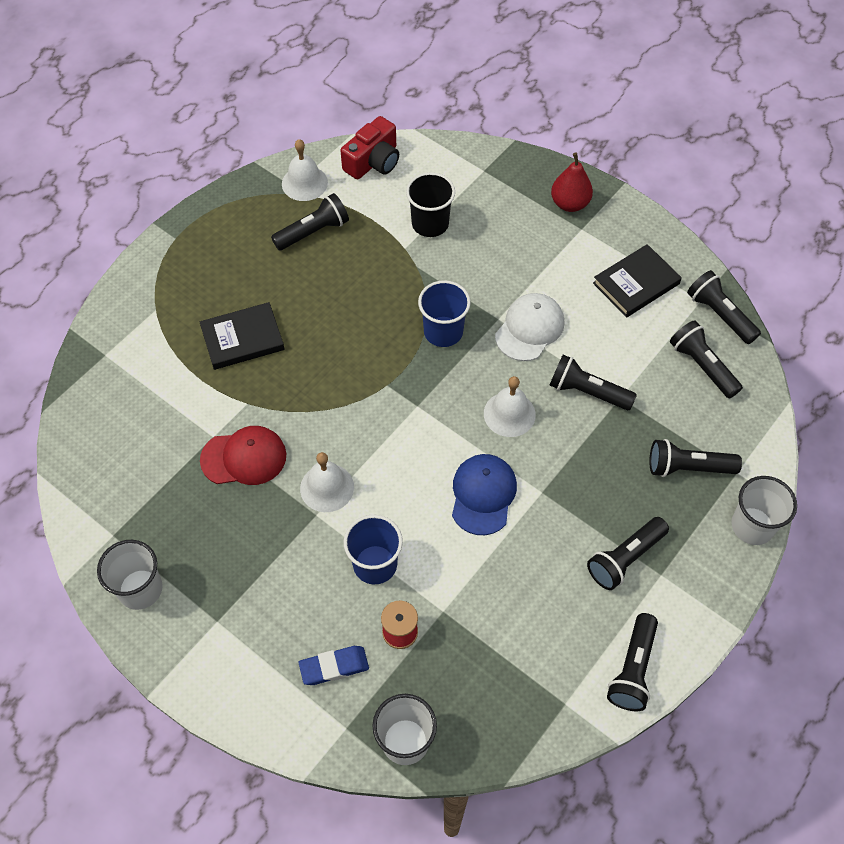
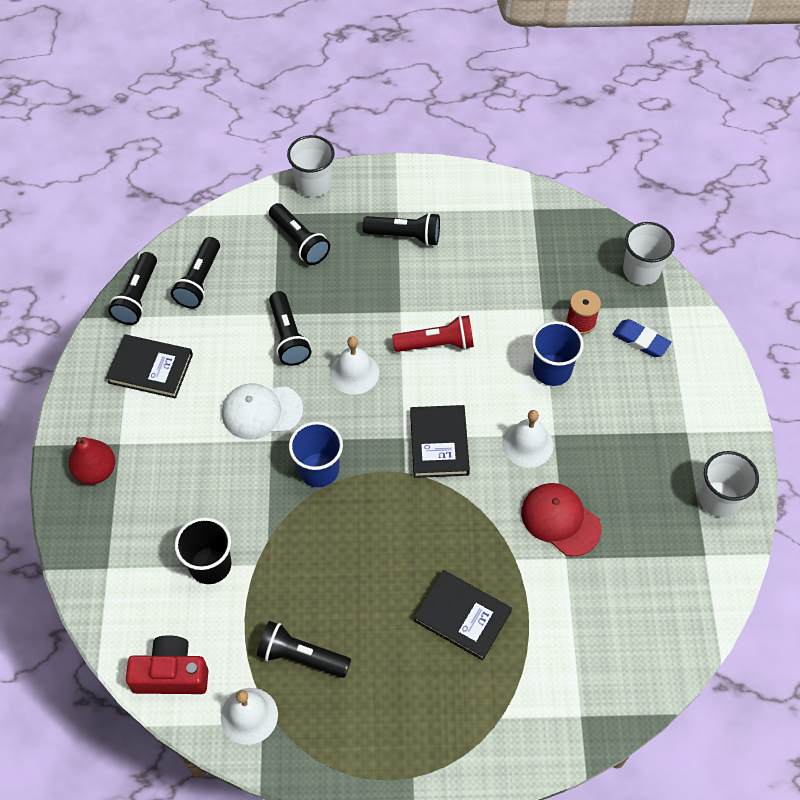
camera: 130 degrees left, 0 degrees up
blue cap [452,454,517,535] -> red flashlight [392,315,474,352]
black flashlight [607,613,658,711] -> none
none -> black book [410,405,470,478]

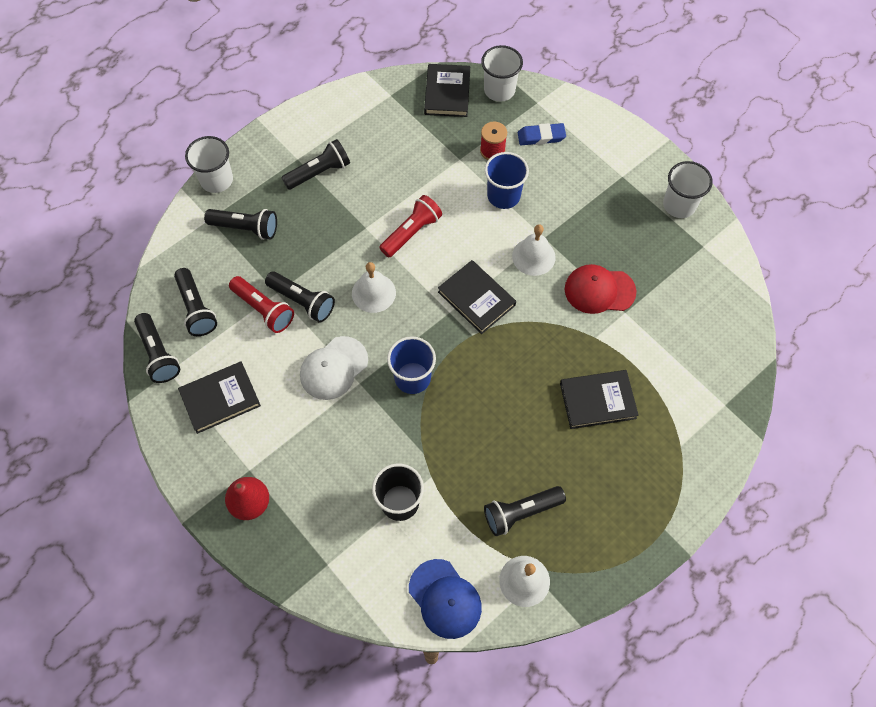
camera: 40 degrees left, 5 degrees up
red camera [126,635,208,694] -> blue cap [409,559,482,639]
none -> red flashlight [229,276,294,333]
none -> black book [424,64,470,117]

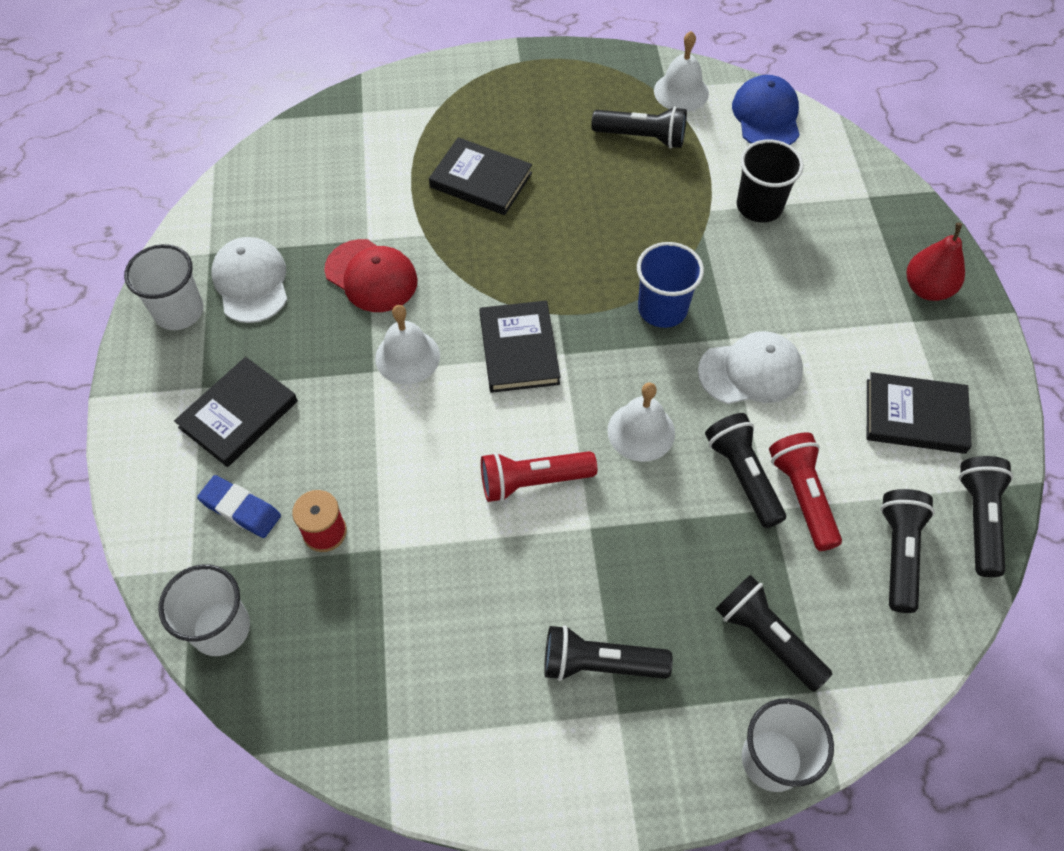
camera: 145 degrees left, 5 degrees down
black book [424,64,470,117] -> black book moved to [174,357,298,467]
blue cup [485,152,529,209] -> none
none -> white cap [211,237,288,323]

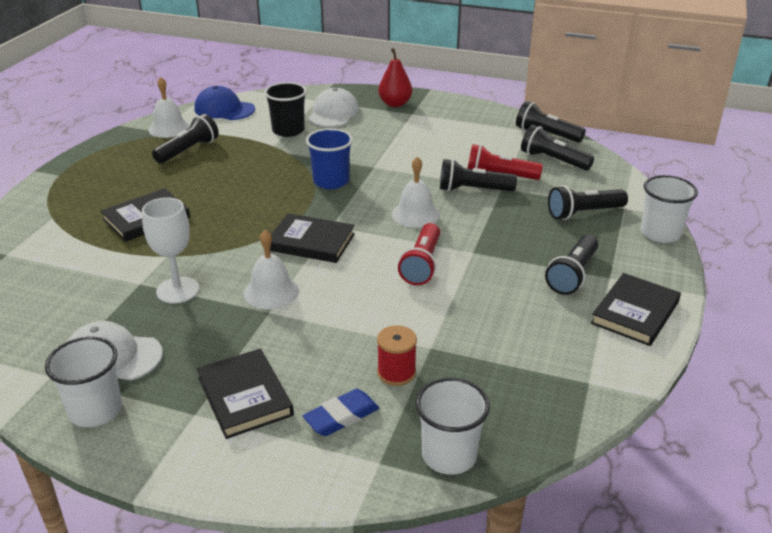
camera: 65 degrees left, 25 degrees down
red cap [324,239,418,312] -> white goblet [142,197,199,304]
white cap [698,331,803,404] -> white cap moved to [309,88,359,127]
black book [867,372,972,454] -> black book moved to [591,273,681,346]

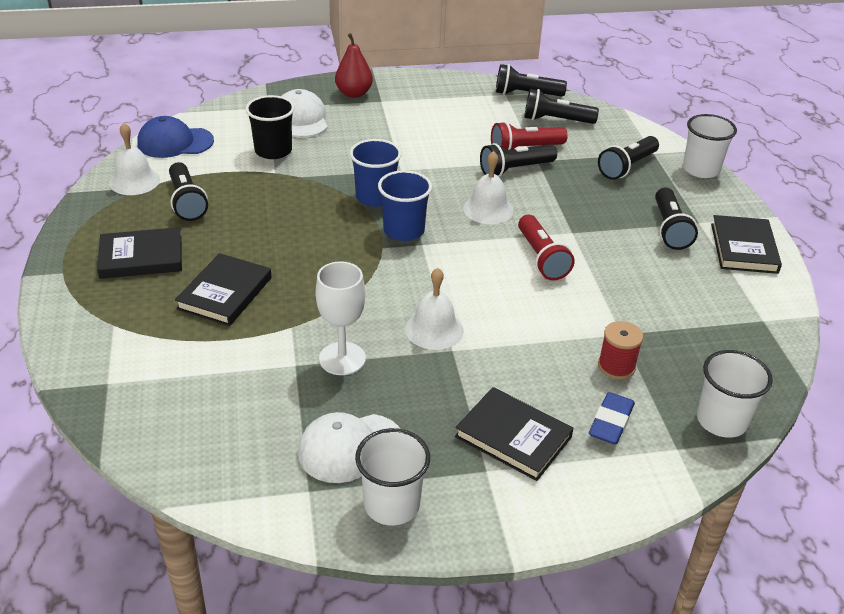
camera: 30 degrees left, 5 degrees up
black flashlight [152,114,219,164] -> black flashlight turned 150 degrees clockwise [169,162,208,221]
black book [270,213,355,263] -> black book moved to [97,227,182,279]
none -> blue cup [378,170,432,241]

